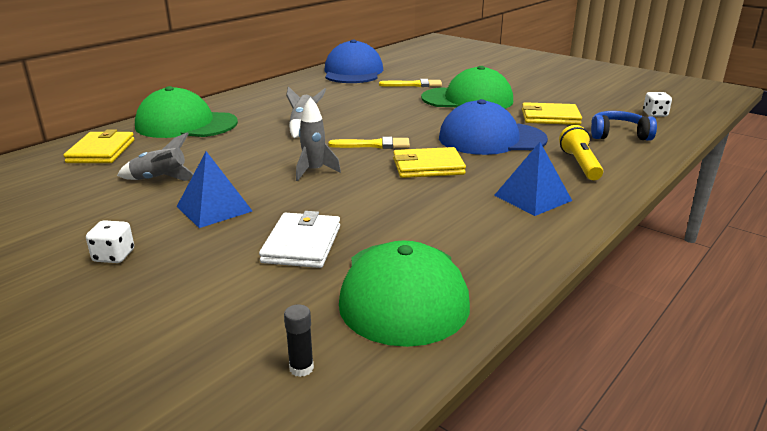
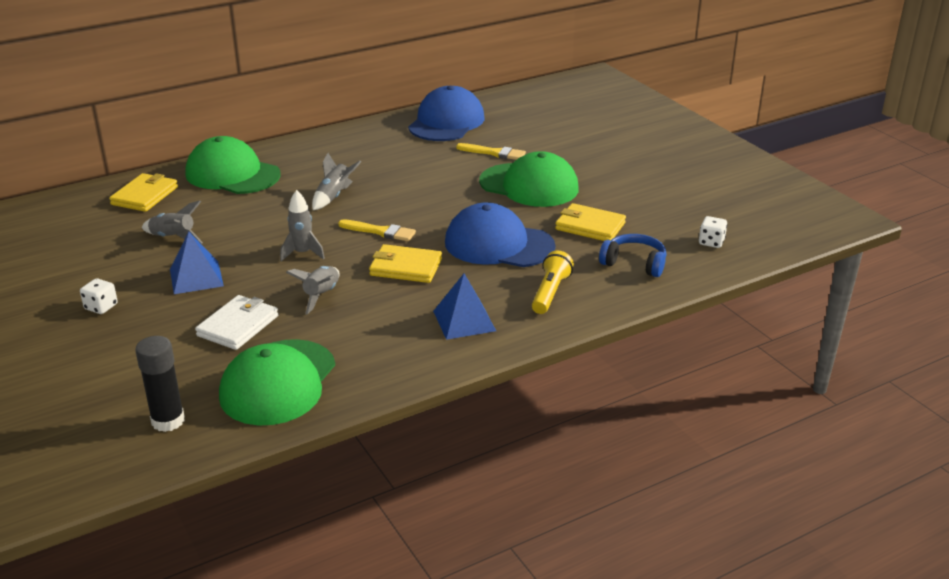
camera: 20 degrees right, 5 degrees up
black glue stick [284,304,314,377] -> black glue stick [135,336,185,432], size x1.92
none -> grey rocket [286,266,340,315]

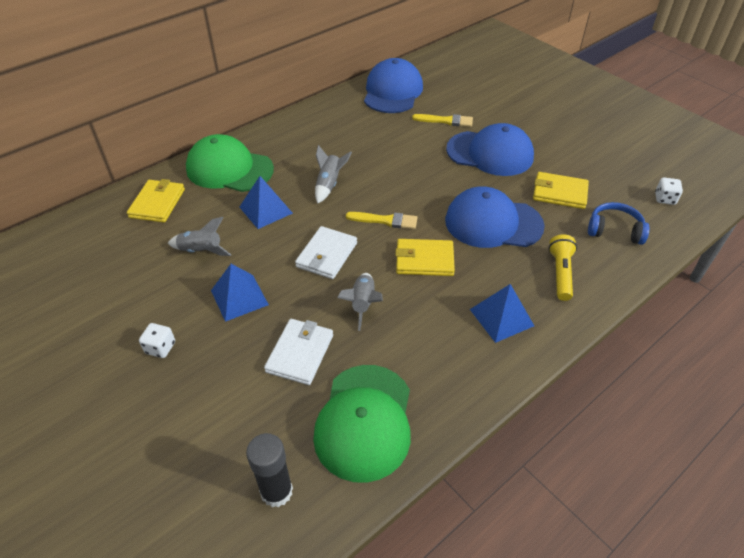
camera: 10 degrees left, 15 degrees up
grey rocket [280,190,325,261] -> white wallet [295,226,357,279]
green cap [479,151,579,207] -> blue cap [446,123,534,176]
none -> blue pyramid [239,176,293,229]

